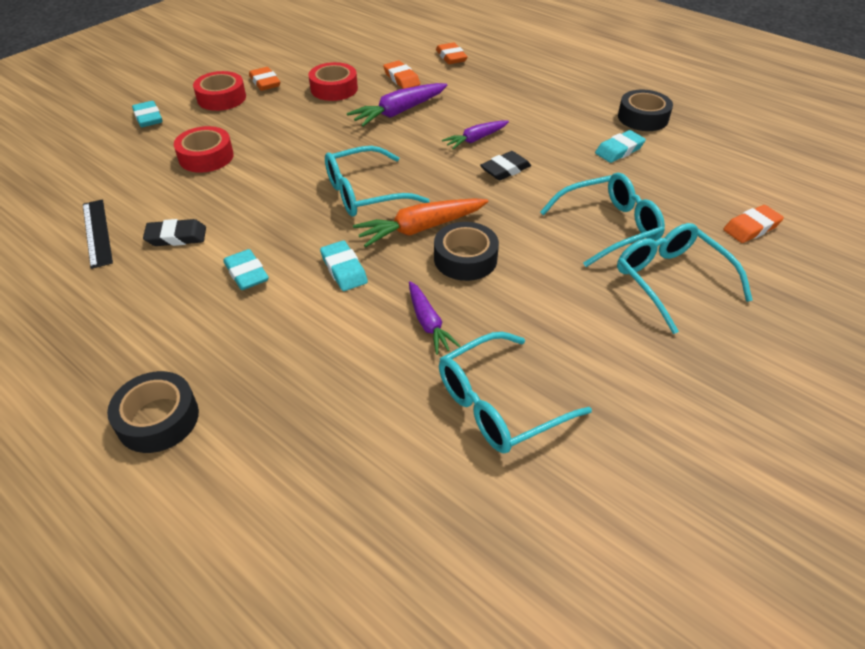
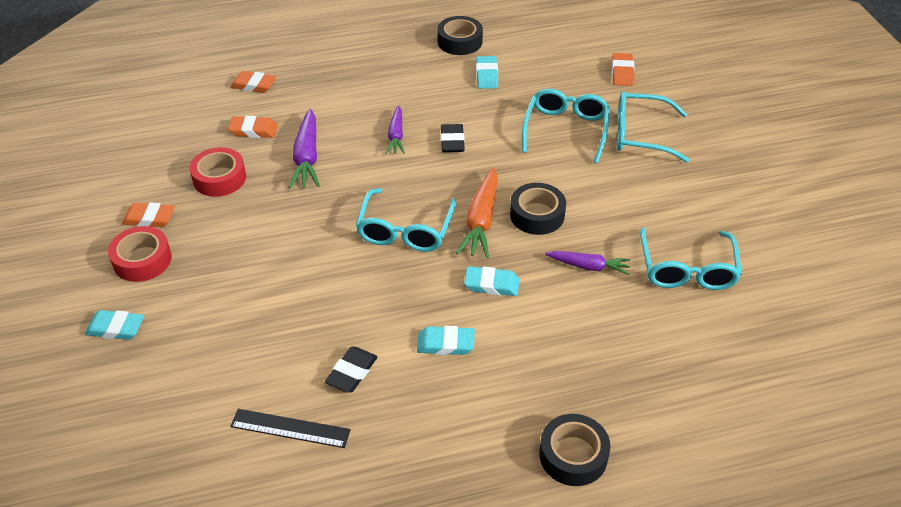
camera: 55 degrees left, 0 degrees up
red tape [174,126,234,173] -> none

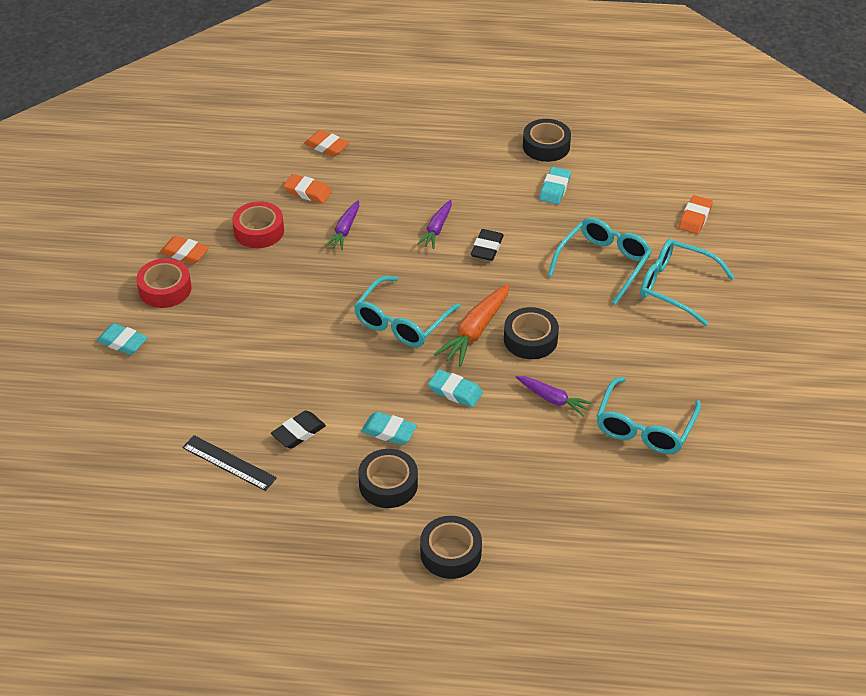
camera: 20 degrees right, 0 degrees up
purple carrot [289,109,320,188] -> purple carrot [325,200,359,250], size x0.64
none -> black tape [358,449,418,508]

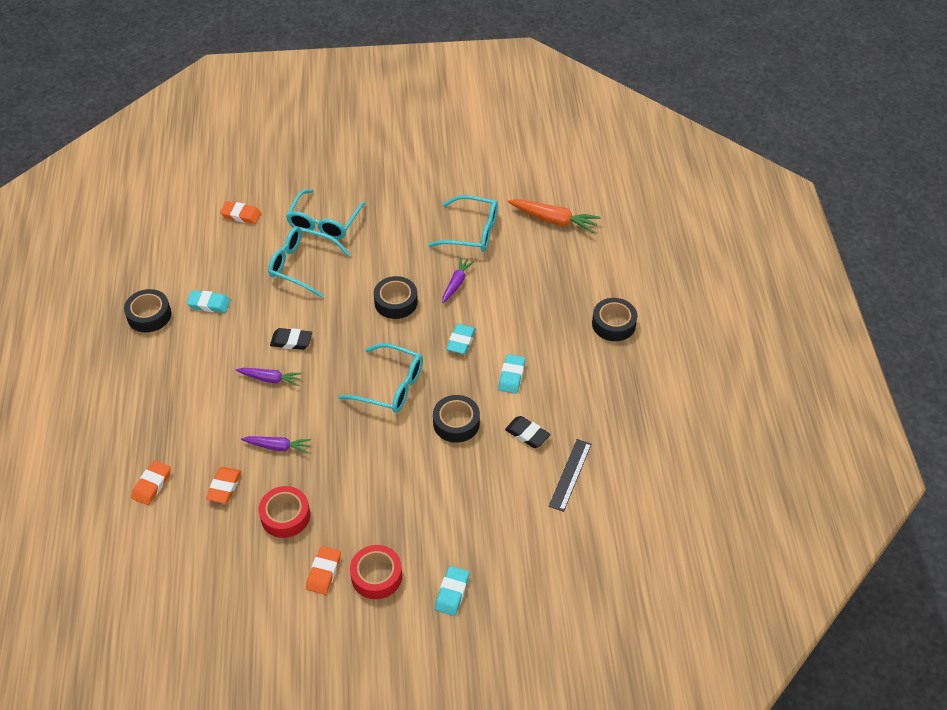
camera: 100 degrees left, 5 degrees up
black tape [358,449,418,508] -> black tape moved to [433,395,480,443]
orange carrot [434,283,510,367] -> orange carrot moved to [508,199,601,233]

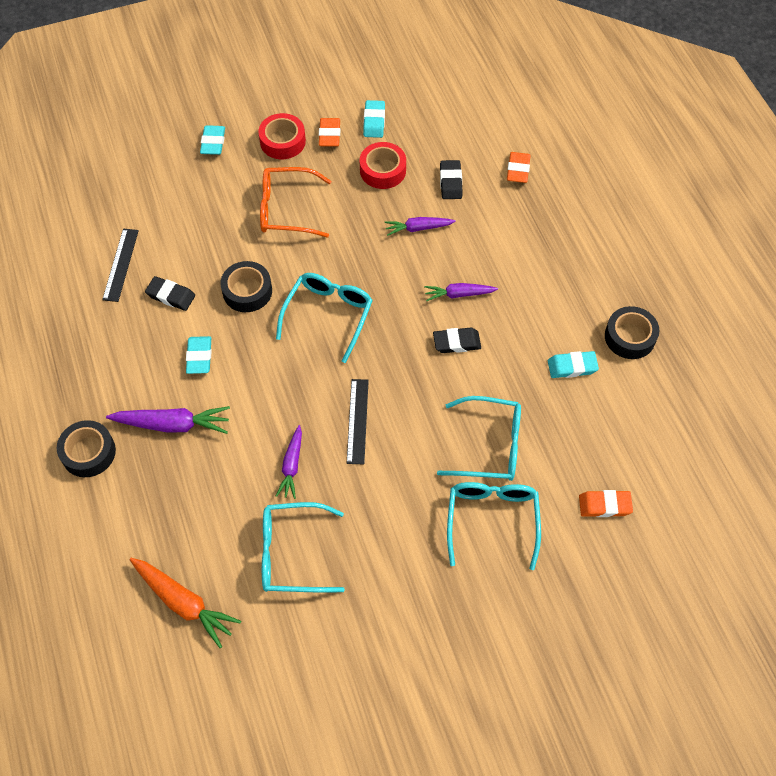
camera: 165 degrees right, 10 degrees up
orange eraser [206,467,241,503] -> black eraser [440,160,462,199]
turquoise glasses [338,343,423,413] -> turquoise glasses turned 105 degrees clockwise [276,273,373,363]
black tape [374,276,418,319] -> black ruler [347,379,369,464]
turquoise eraser [446,324,476,354] -> turquoise eraser moved to [363,100,385,138]
orange carrot [508,199,601,233] -> orange carrot turned 150 degrees counterclockwise [130,558,241,648]
none -> purple carrot [106,406,230,434]
none -> orange glasses [260,167,331,238]

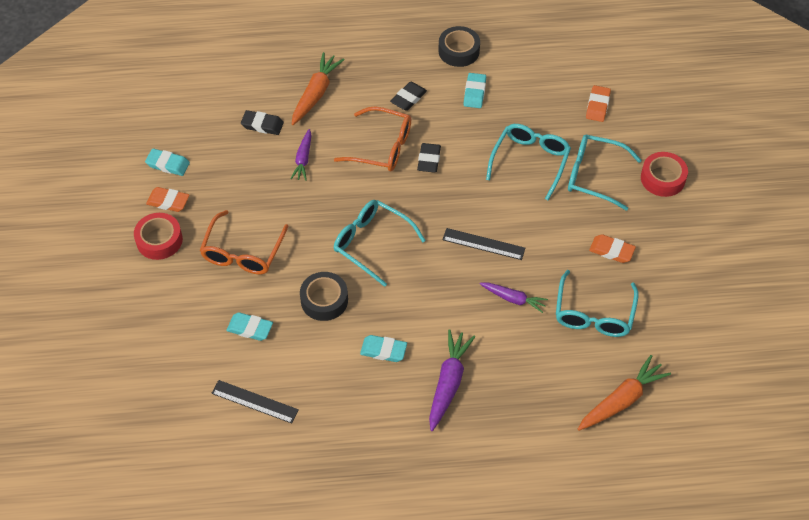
camera: 75 degrees left, 5 degrees down
black tape [57,420,116,477] -> none
black eraser [145,276,195,311] -> black eraser moved to [390,82,427,111]
turquoise eraser [200,125,225,155] -> turquoise eraser moved to [226,312,273,341]
red tape [360,142,406,189] -> red tape moved to [641,152,688,197]
purple carrot [424,283,498,301] -> orange glasses [334,106,411,172]
orange eraser [507,152,531,183] -> orange eraser moved to [589,234,636,263]
none -> orange carrot [292,52,345,125]

